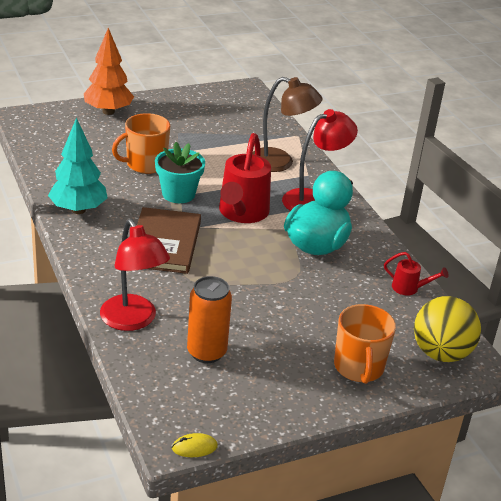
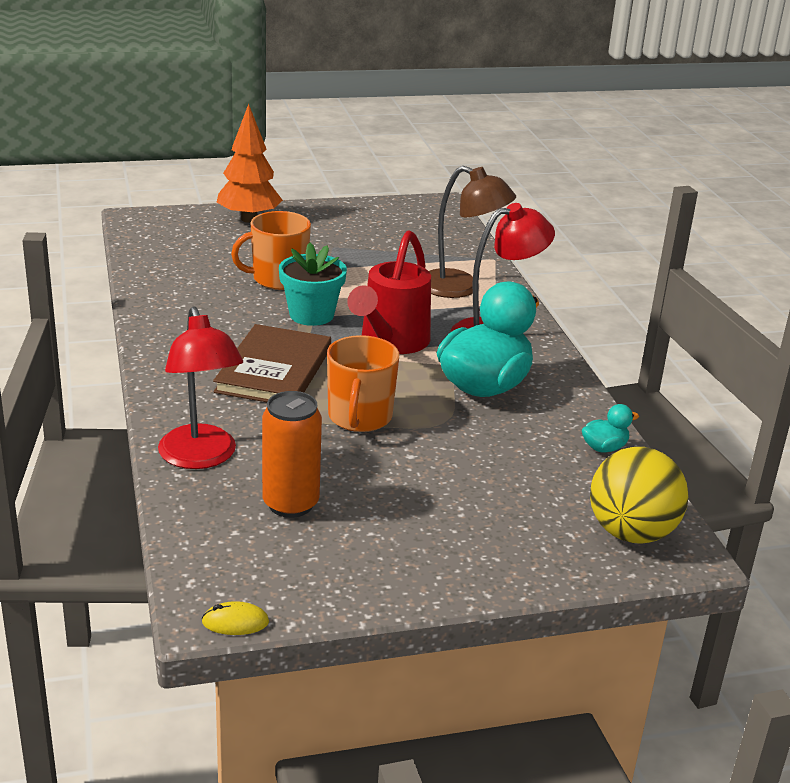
camera: 10 degrees right, 5 degrees down
turquoise tree [48,117,108,214] -> none
orange mug [334,304,396,384] -> orange mug moved to [327,335,399,432]
red watering can [384,252,449,295] -> turquoise duck [582,404,639,452]

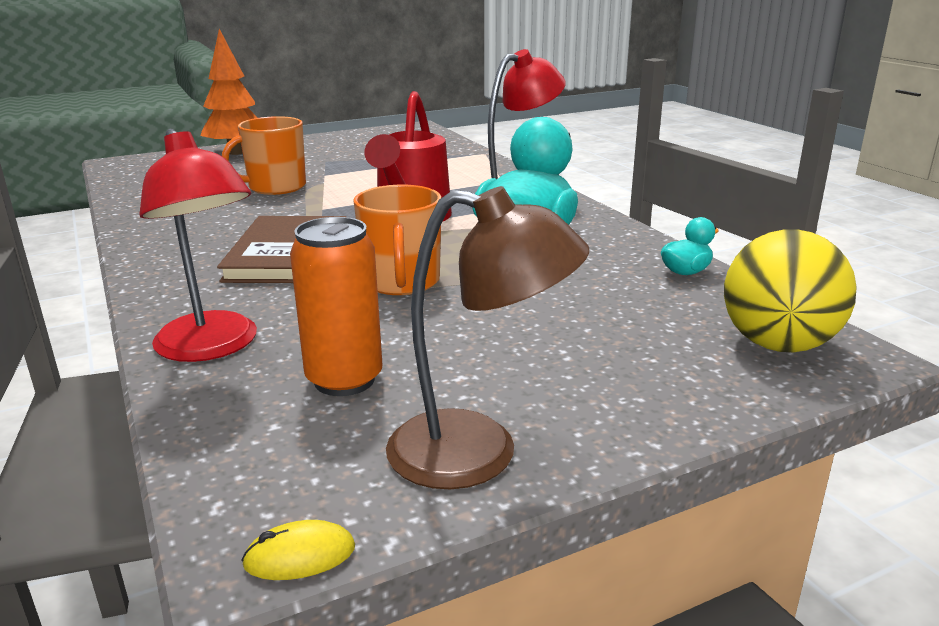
camera: 10 degrees left, 5 degrees down
turquoise flower pot [279,243,347,326] -> none
brown lamp [429,166,516,298] -> brown lamp moved to [386,186,589,489]

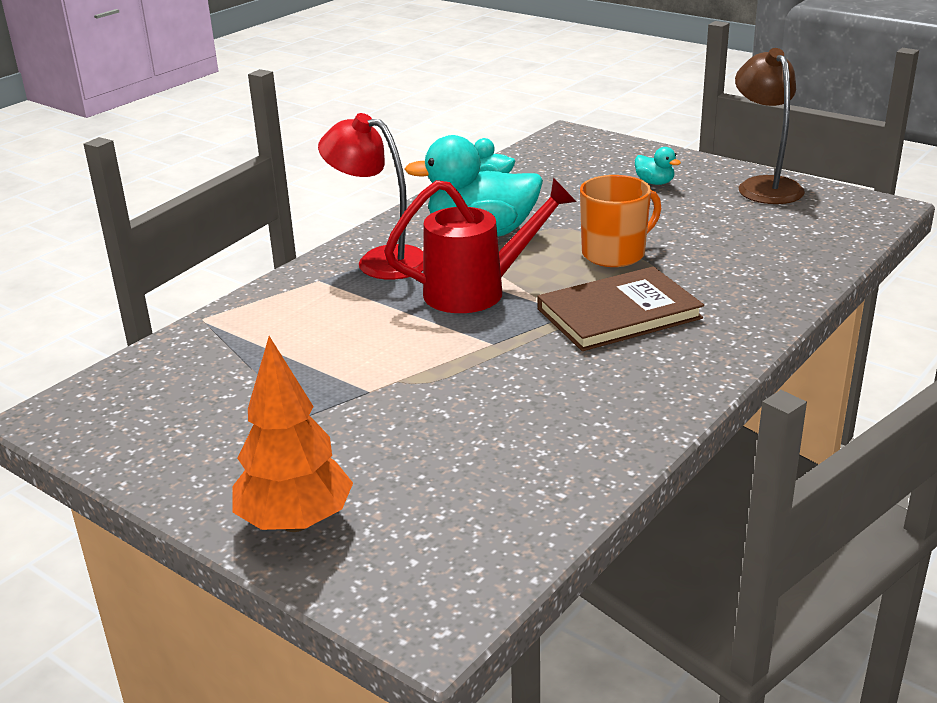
camera: 115 degrees left, 5 degrees up
red lamp [139,129,257,362] -> none
orange mug [222,116,306,195] -> none
yellow mouse [242,520,355,580] -> none
orange can [290,217,382,396] -> none
yellow ball [724,230,856,352] -> none
none -> turquoise duck [635,147,681,185]

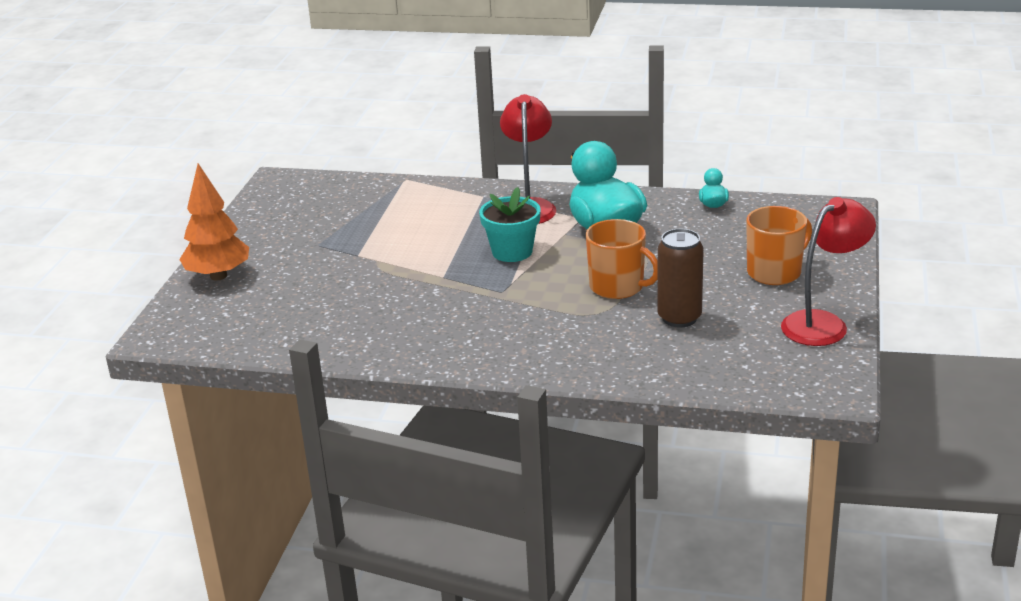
camera: 65 degrees right, 0 degrees up
red watering can [384,177,577,313] -> turquoise flower pot [479,187,541,262]
brown book [537,266,704,351] -> none
turquoise duck [635,147,681,185] -> orange mug [746,206,812,285]
brown lamp [735,48,805,204] -> red lamp [781,197,876,346]
none -> brown can [657,229,704,328]

